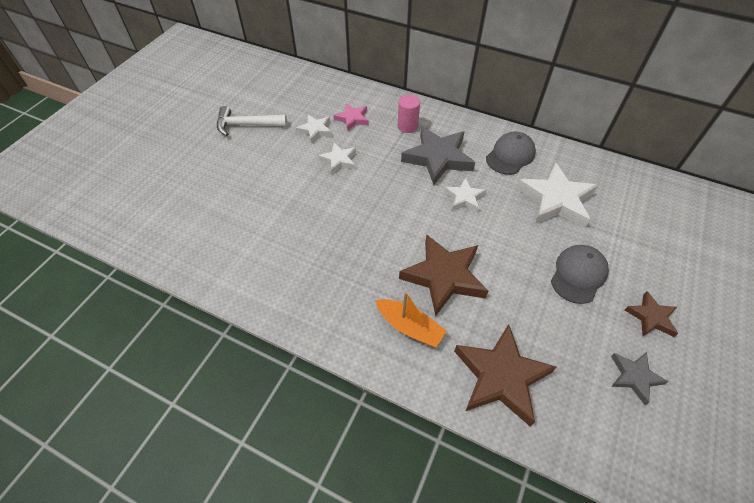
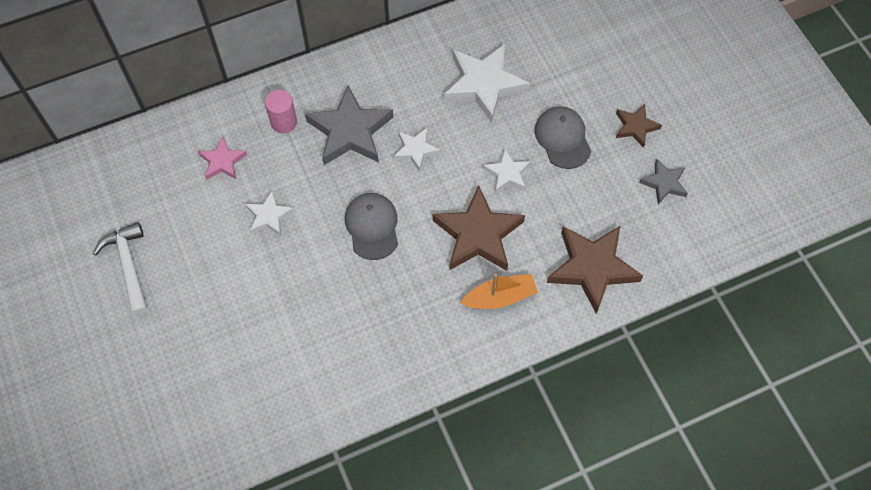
camera: 50 degrees left, 10 degrees up
white hammer [217,106,287,136] -> white hammer turned 120 degrees clockwise [93,222,148,315]
white star [296,115,333,144] -> white star moved to [483,149,531,193]
grey cap [486,132,536,175] -> grey cap moved to [345,193,398,260]

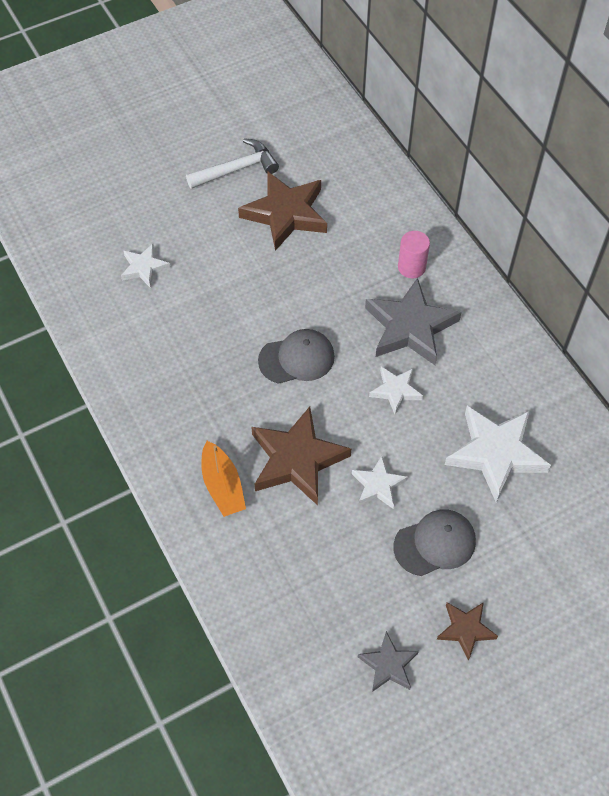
camera: 85 degrees right, 5 degrees down
pink star [198,137,247,180] -> none
white star [245,191,295,236] -> white star moved to [121,244,170,288]
brown star [547,226,643,314] -> brown star moved to [238,171,327,251]

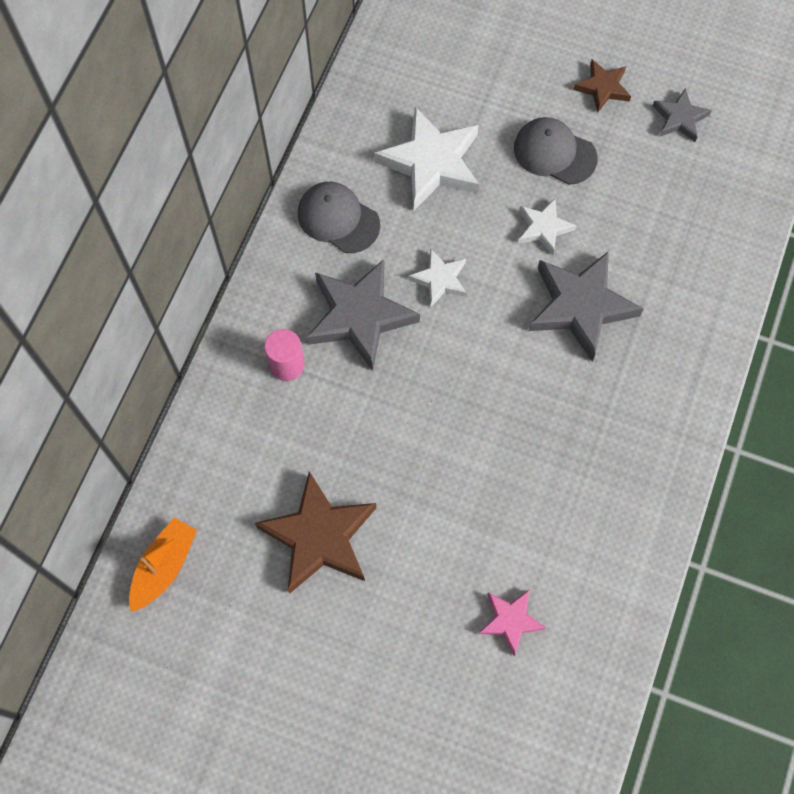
camera: 130 degrees left, 10 degrees up
white star [121,244,170,288] -> pink star [479,590,546,656]
white hammer [186,138,279,189] -> none
orange boat [201,441,246,517] -> orange boat moved to [129,518,197,612]
brown star [251,407,351,505] -> grey star [528,251,644,362]
grey cap [258,329,335,384] -> grey cap moved to [298,182,380,253]

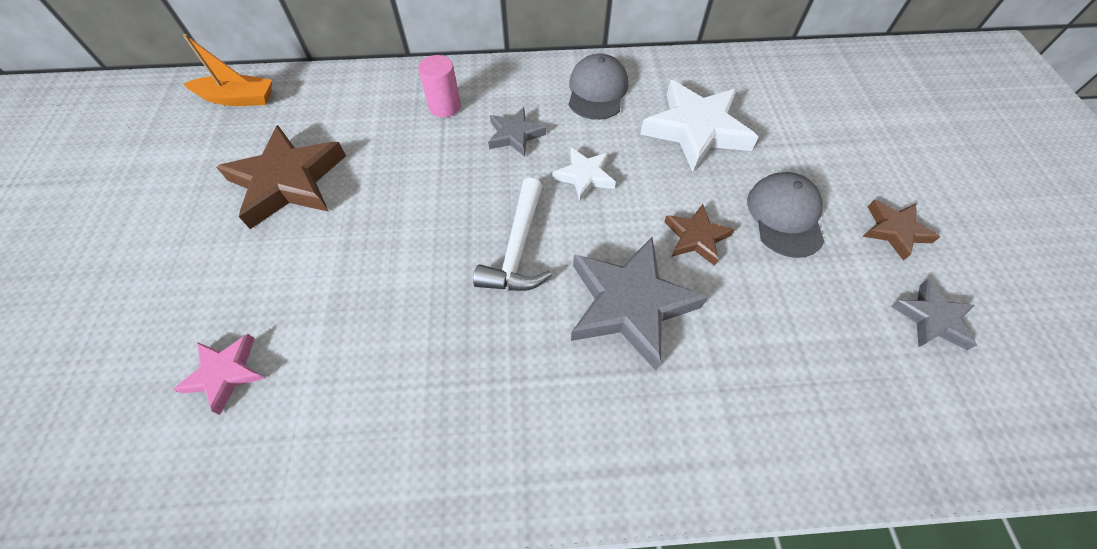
camera: 65 degrees right, 10 degrees down
grey star [307,259,420,371] -> grey star [488,107,546,157], size x0.54
white star [518,199,577,255] -> brown star [664,204,735,266]
none -> white hammer [473,178,552,291]

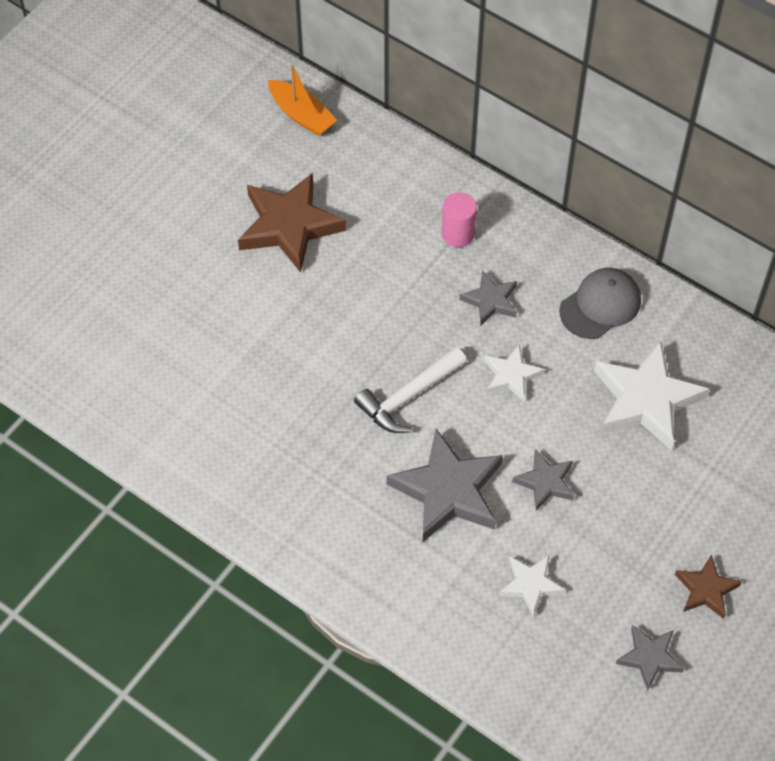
camera: 40 degrees right, 0 degrees up
pink star [173,334,265,415] -> none
brown star [664,204,735,266] -> grey star [512,450,574,511]
grey cap [747,172,825,258] -> none
none -> white star [499,555,565,617]

